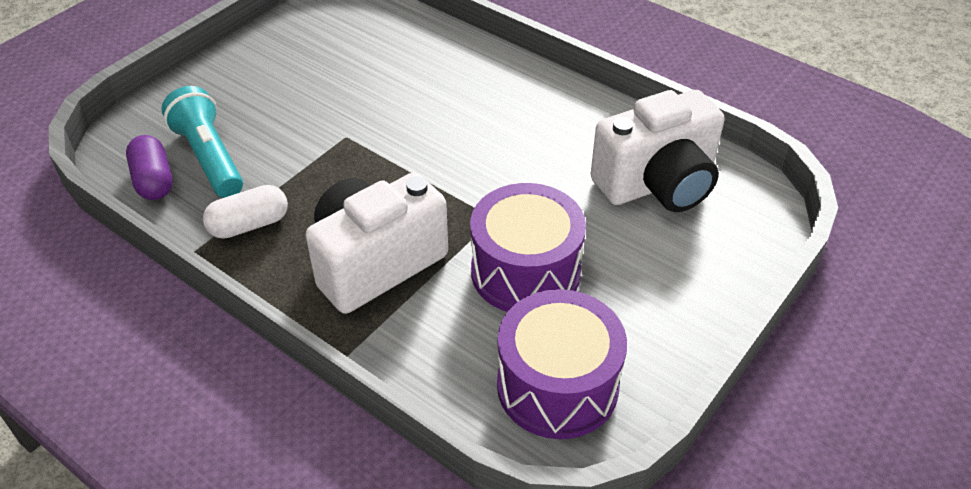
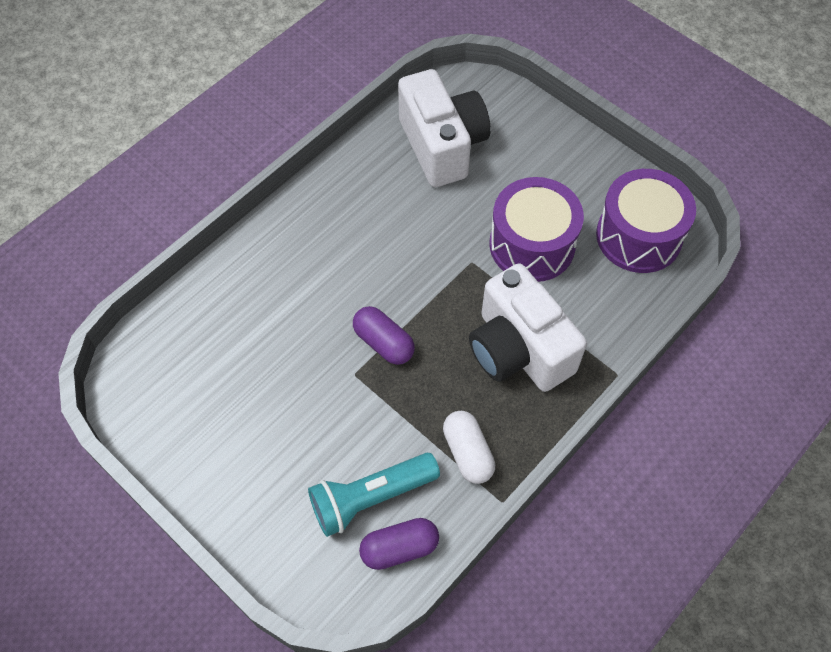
camera: 85 degrees left, 15 degrees up
none -> purple capsule [353,306,415,365]

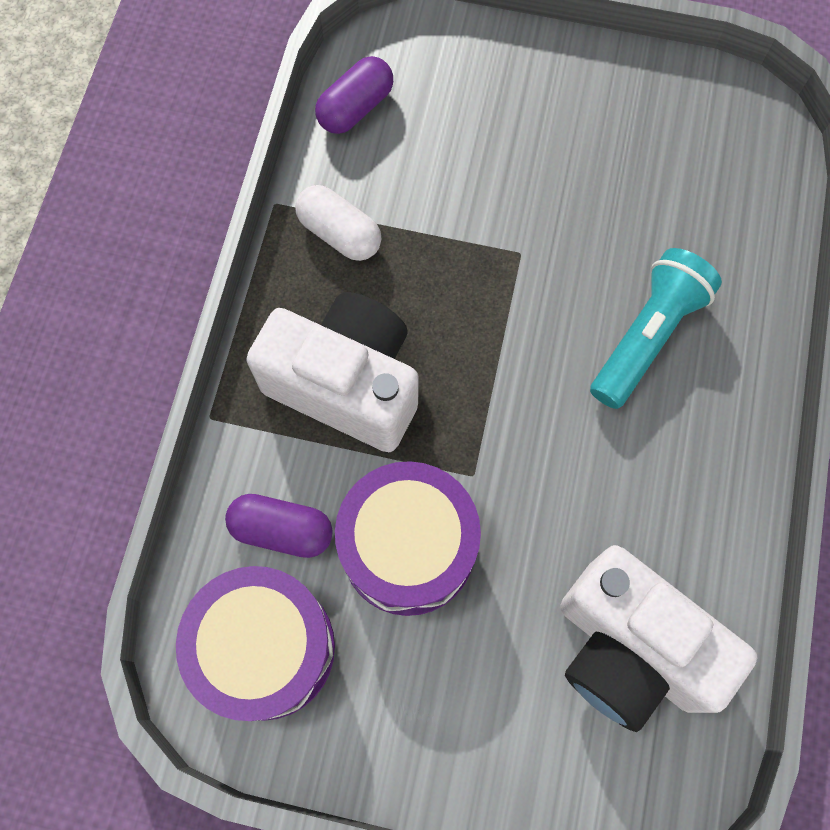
camera: 150 degrees right, 10 degrees up
turquoise flashlight [308,453,440,537] -> turquoise flashlight moved to [590,248,722,409]
purple capsule [353,306,415,365] -> purple capsule moved to [225,494,333,558]

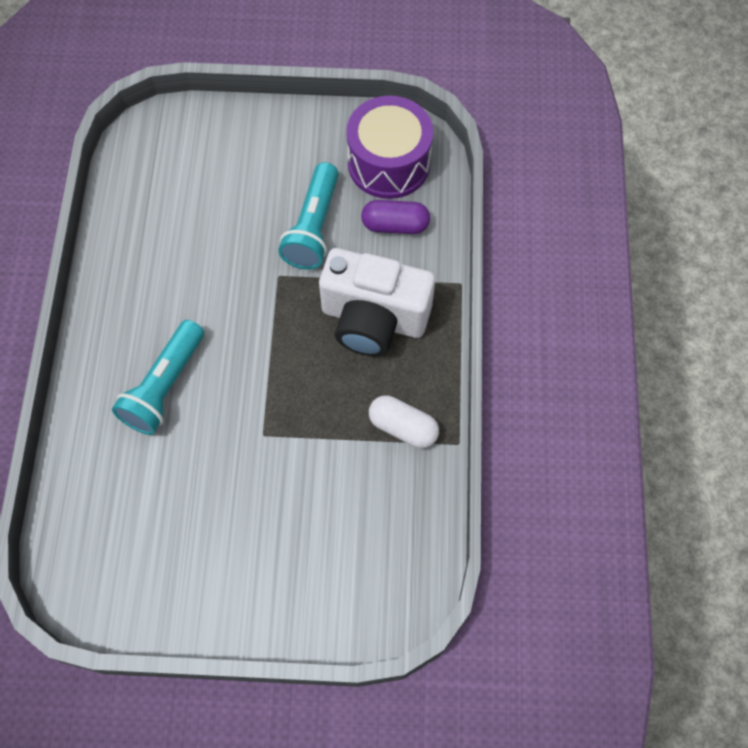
camera: 170 degrees right, 5 degrees down
purple capsule [315,56,393,134] -> none
purple drum [335,461,481,616] -> turquoise flashlight [278,162,339,269]
white camera [560,545,757,732] -> none

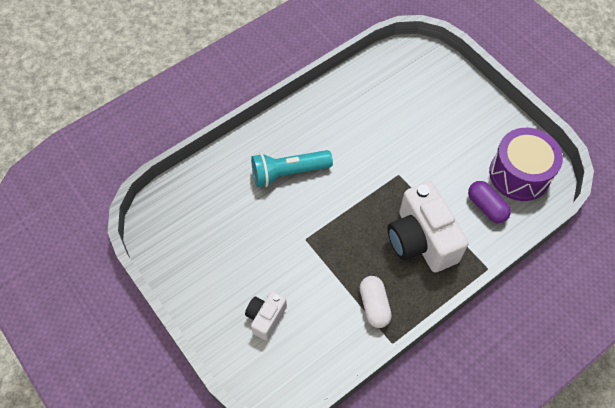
camera: 50 degrees right, 5 degrees down
turquoise flashlight [278,162,339,269] -> none
none -> white camera [245,291,287,340]

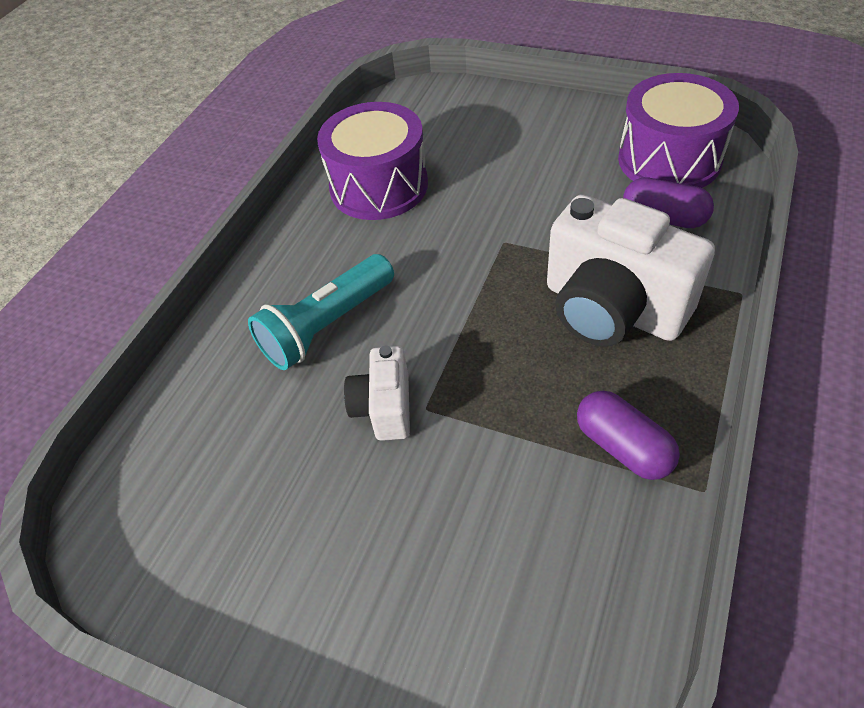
camera: 25 degrees left, 10 degrees down
white camera [245,291,287,340] -> white camera moved to [344,346,410,441]
white capsule [360,276,392,328] -> purple capsule [577,391,680,480]
none -> purple drum [317,102,428,220]

